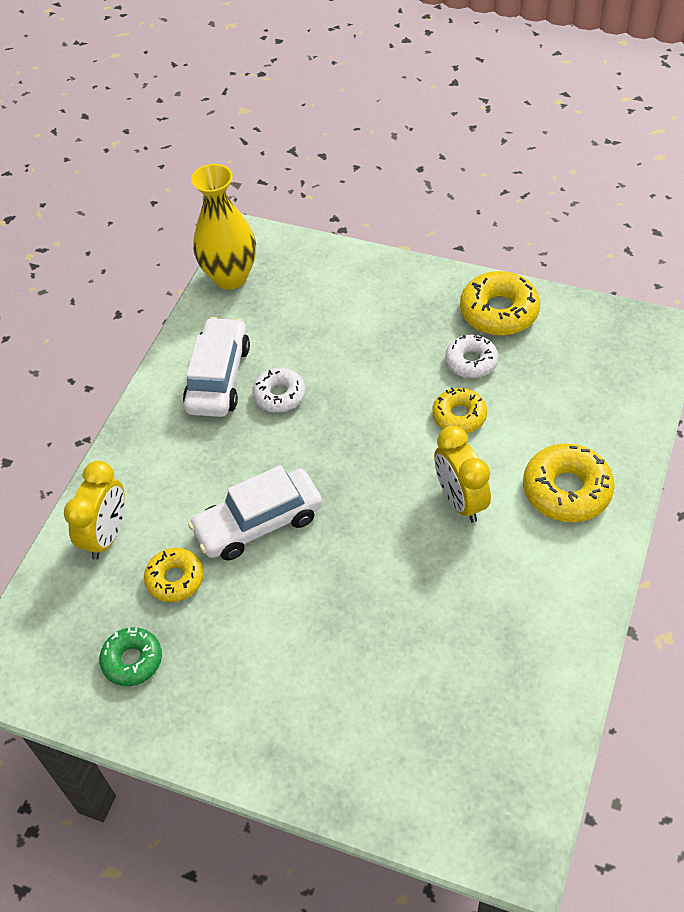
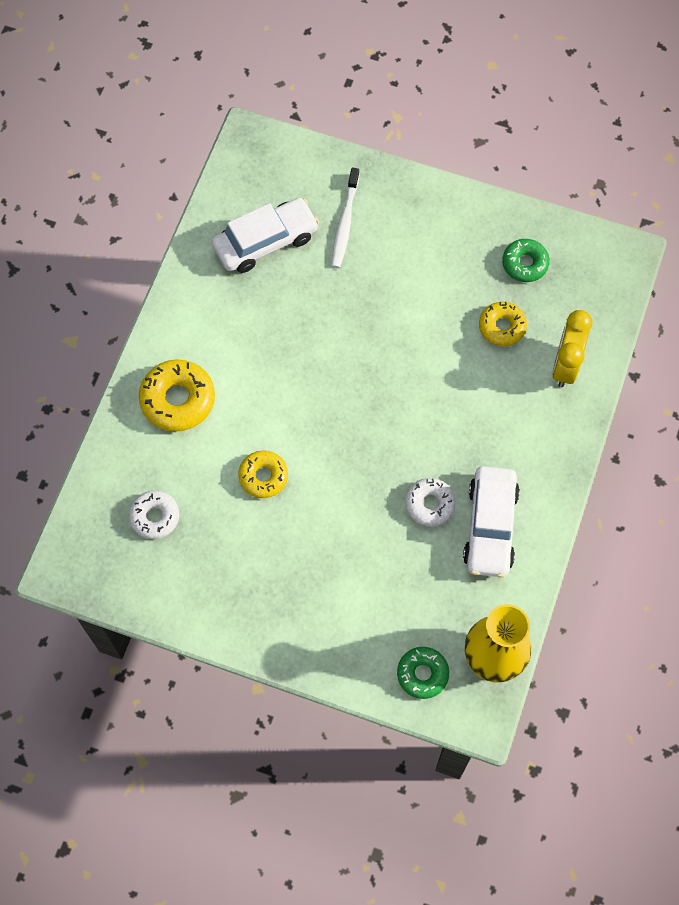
camera: 175 degrees right, 15 degrees up
white car [188,465,322,561] -> white car moved to [212,198,319,273]
yellow clock [434,426,491,523] -> none
white donut [445,334,498,378] -> white donut moved to [129,491,179,539]
yellow donut [460,271,540,336] -> none
none -> white toothbrush [331,168,359,268]
none -> green donut [397,647,449,699]

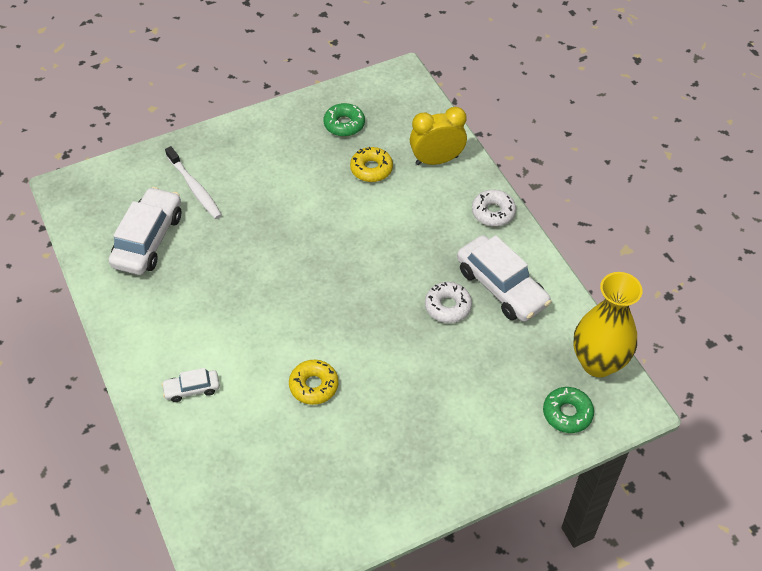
camera: 45 degrees left, 15 degrees down
white donut [129,491,179,539] -> white donut moved to [472,189,516,226]
yellow donut [139,359,215,431] -> white car [161,368,220,402]
yellow clock [552,310,592,387] -> yellow clock turned 105 degrees clockwise [410,107,467,165]

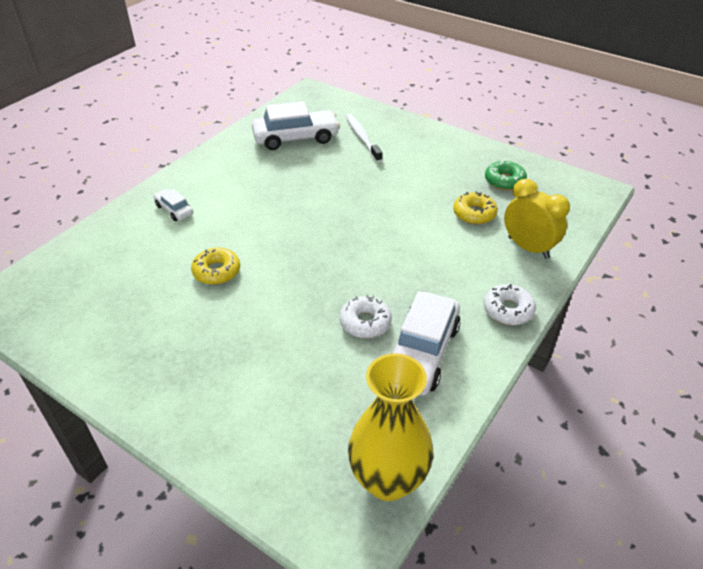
camera: 60 degrees right, 10 degrees down
white toothbrush [165,146,222,219] -> white toothbrush turned 135 degrees clockwise [346,114,383,162]
green donut [543,387,594,433] -> none

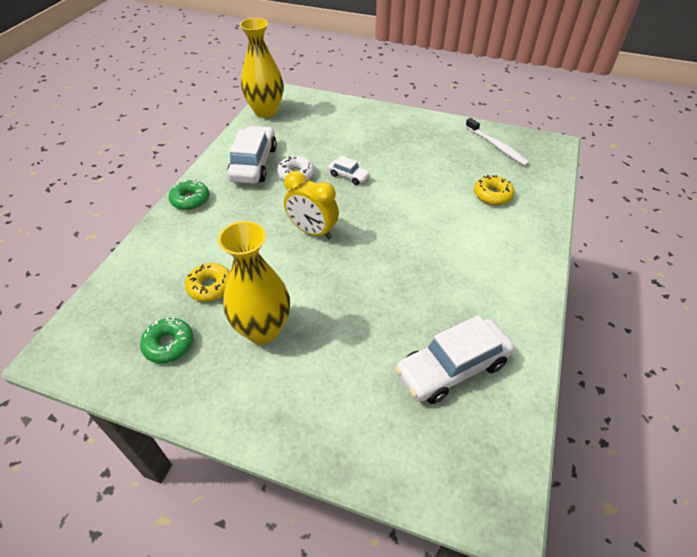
camera: 165 degrees right, 5 degrees up
white car [153,189,193,221] -> white car moved to [328,156,370,185]
yellow donut [191,247,240,285] -> yellow donut moved to [474,175,514,205]
white toothbrush [346,114,383,162] -> white toothbrush moved to [465,118,530,166]
white donut [483,284,536,325] -> green donut [169,179,209,210]
yellow clock [504,179,570,259] -> yellow clock moved to [284,171,339,239]
none -> yellow vase [218,221,290,344]

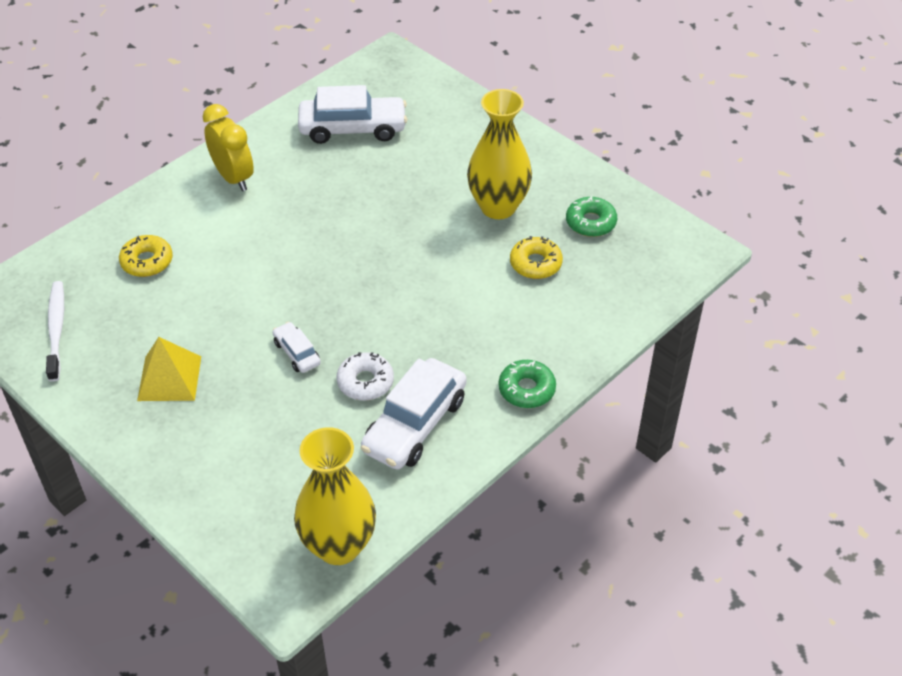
camera: 155 degrees left, 0 degrees up
yellow clock [284,171,339,239] -> yellow clock moved to [203,104,254,191]
none -> yellow pyramid [137,337,201,401]

